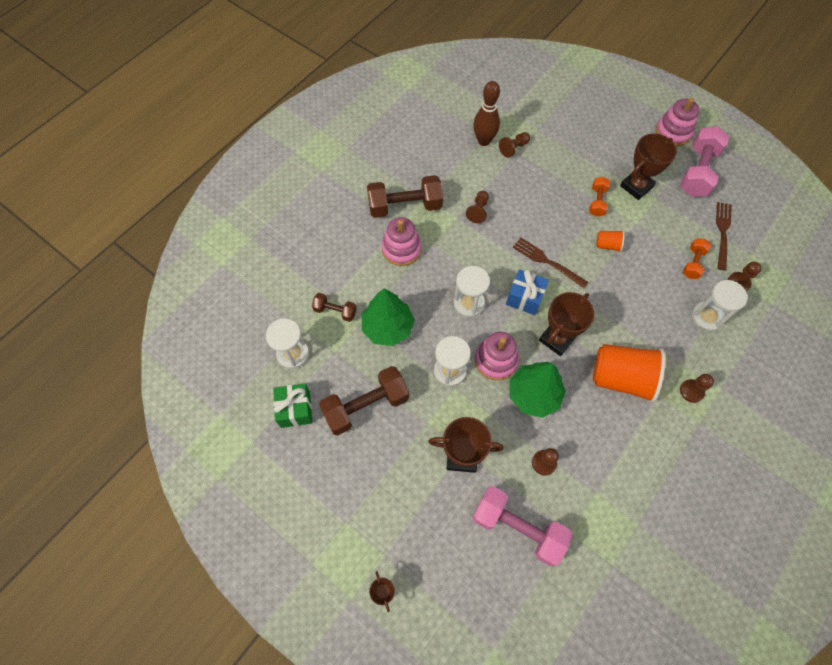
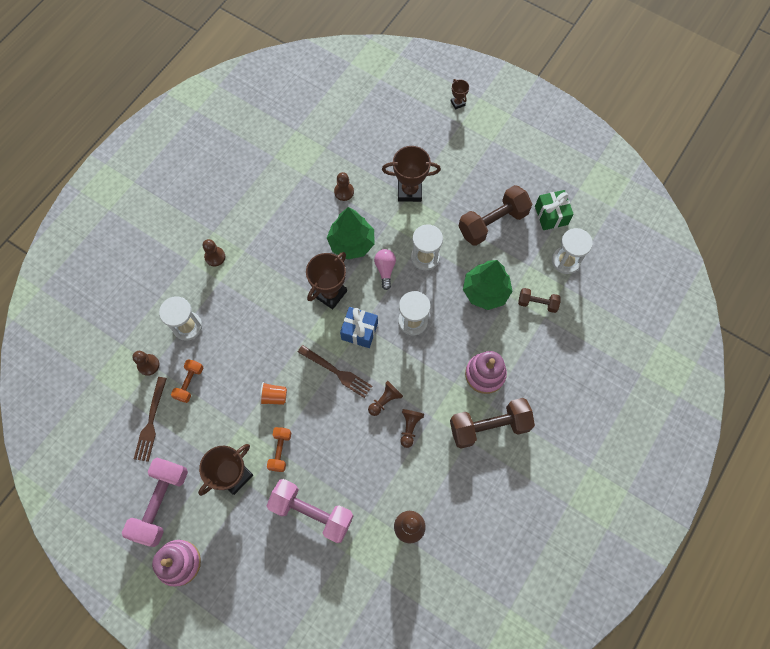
camera: 175 degrees right, 5 degrees up
pink dumbbell [472,486,573,566] -> pink dumbbell moved to [267,479,353,543]
pink stacking toy [475,332,519,381] -> pink light bulb [374,249,396,290]
brown pawn [499,132,530,158] -> brown pawn moved to [368,381,403,416]
orange cup [593,344,666,403] -> none

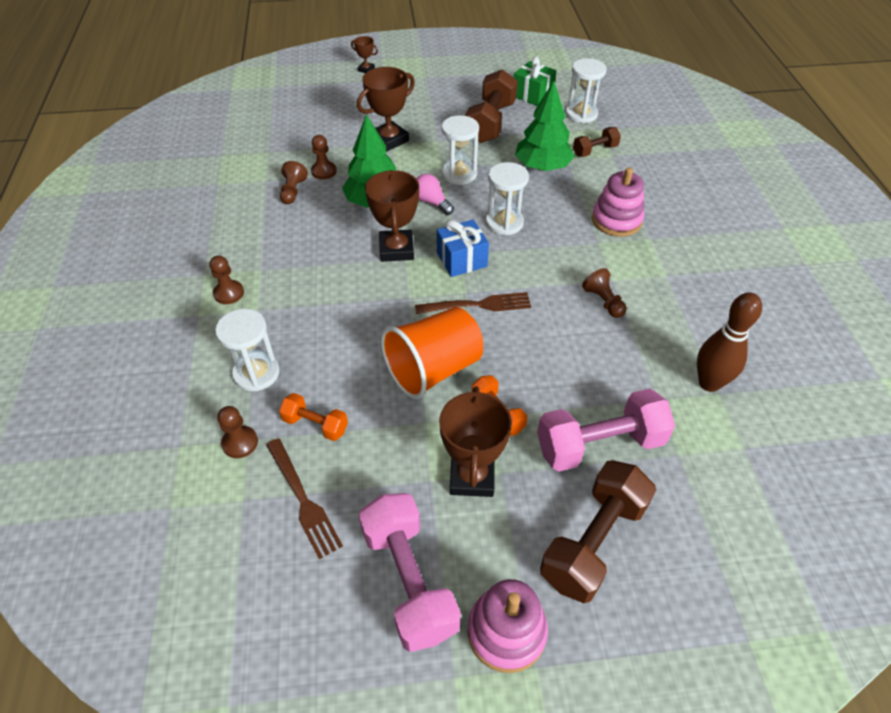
camera: 40 degrees left, 20 degrees down
orange dumbbell [171,359,203,403] -> orange dumbbell turned 45 degrees counterclockwise [279,393,348,441]
orange cup [260,382,287,405] -> orange cup [381,307,483,399], size x2.21
brown pawn [368,381,403,416] -> brown pawn moved to [280,161,308,204]
brown dumbbell [450,398,535,449] -> brown dumbbell moved to [540,460,656,603]

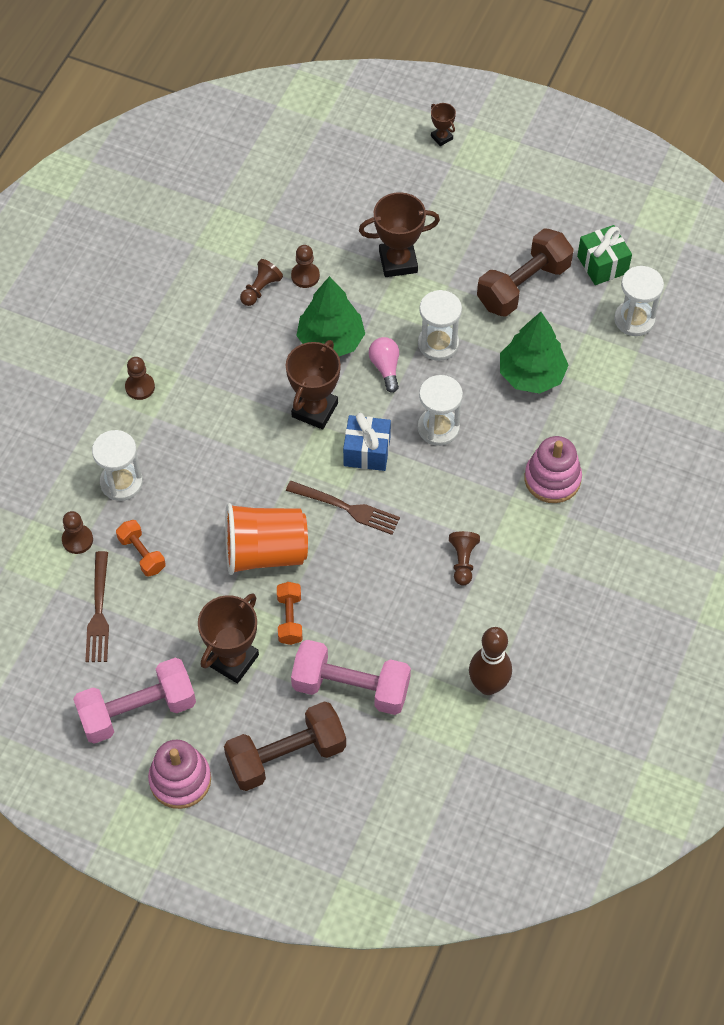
camera: 30 degrees right, 10 degrees up
pink dumbbell [359,493,461,652] -> pink dumbbell turned 60 degrees clockwise [73,658,196,744]
brown dumbbell [573,127,621,157] -> none

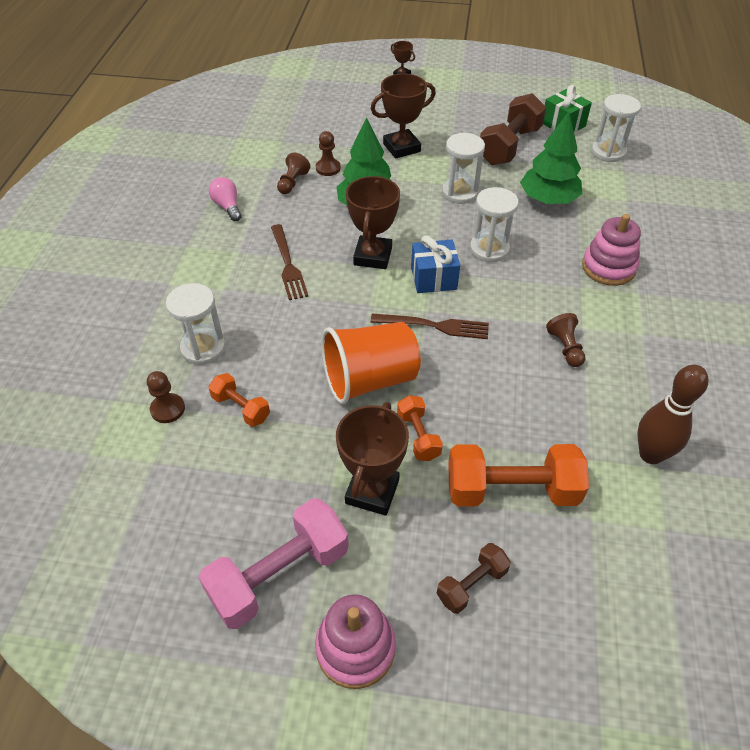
camera: 15 degrees left, 10 degrees down
brown fork [85,551,109,662] -> brown fork moved to [271,224,309,300]
brown pawn [125,357,155,400] -> none
brown dumbbell [224,702,346,791] -> brown dumbbell [437,543,511,614], size x0.53
pink dumbbell [291,640,411,715] -> orange dumbbell [448,444,589,506]
pink light bulb [369,337,399,393] -> pink light bulb moved to [209,177,242,221]

